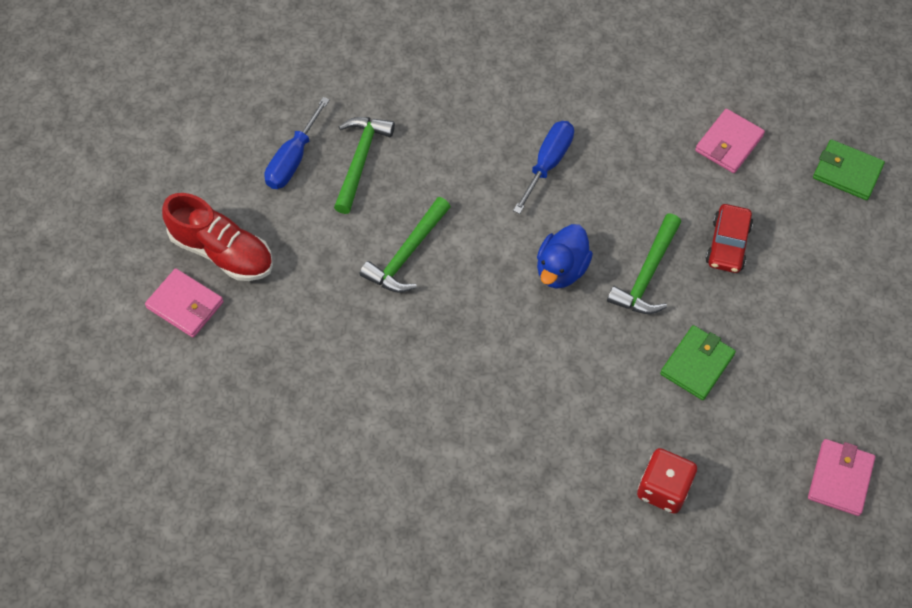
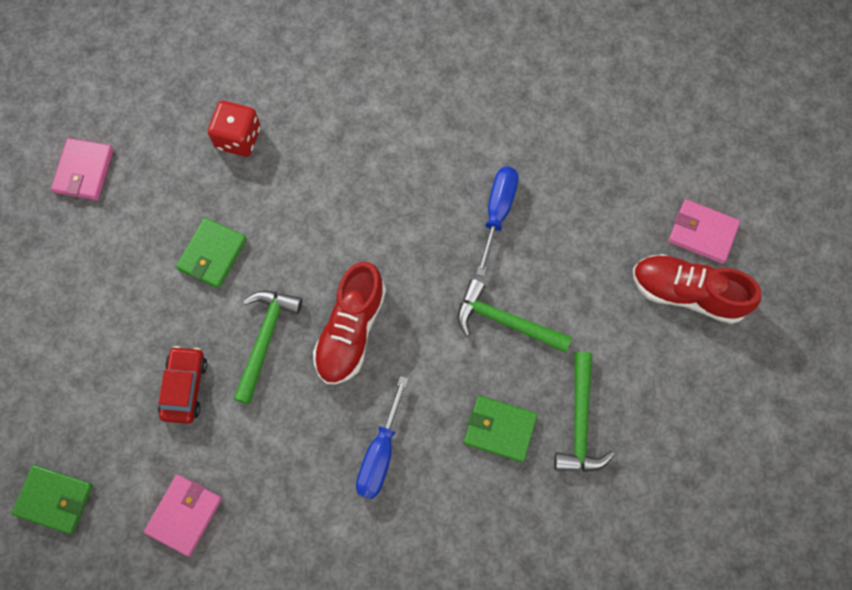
camera: 170 degrees right, 10 degrees up
blue screwdriver [264,97,330,189] -> blue screwdriver moved to [477,167,519,276]
green hammer [359,197,451,293] -> green hammer turned 90 degrees counterclockwise [458,279,572,353]
blue duck [537,224,593,289] -> red shoe [313,261,386,384]
none -> green wallet [464,395,537,462]

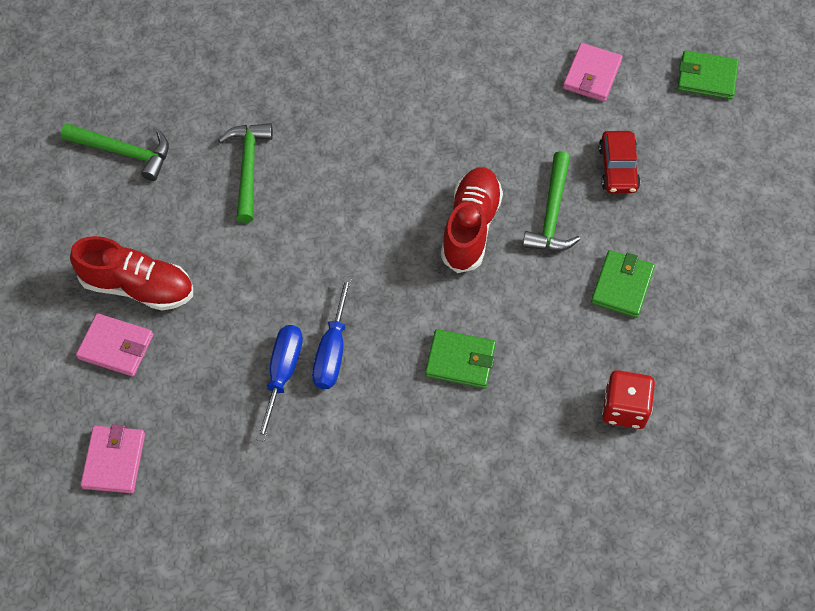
camera: 175 degrees right, 10 degrees down
pink wallet [51,138,114,200] -> pink wallet moved to [80,424,145,493]
blue screwdriver [356,376,408,499] -> blue screwdriver moved to [256,325,303,442]
green hammer [458,279,572,353] -> green hammer moved to [61,123,169,181]
green wallet [464,395,537,462] -> green wallet moved to [425,329,496,389]

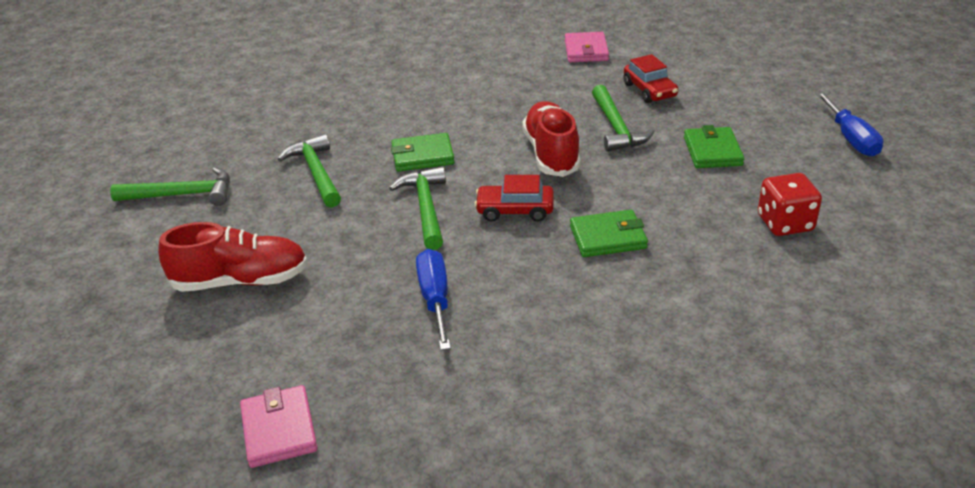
camera: 20 degrees left, 25 degrees down
pink wallet [76,313,153,377] -> none
blue screwdriver [312,277,352,389] -> blue screwdriver moved to [815,92,883,157]
green wallet [677,50,739,99] -> green wallet moved to [391,133,455,172]
none -> green hammer [389,166,446,250]
none -> red car [474,175,554,222]

